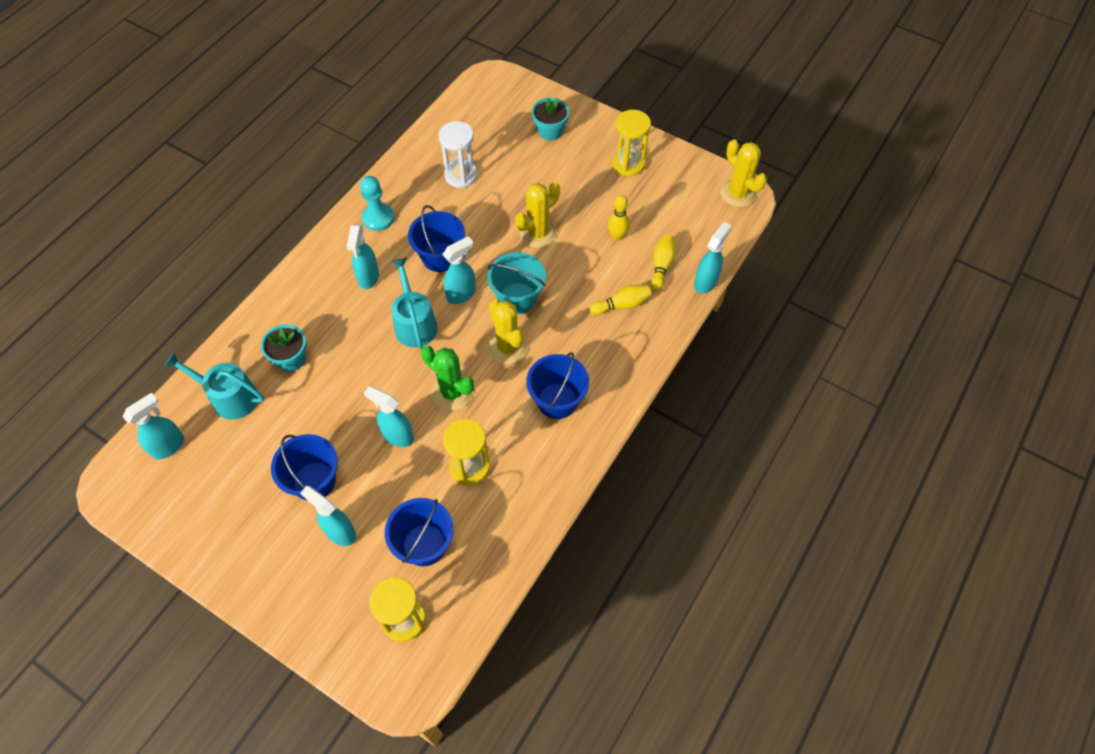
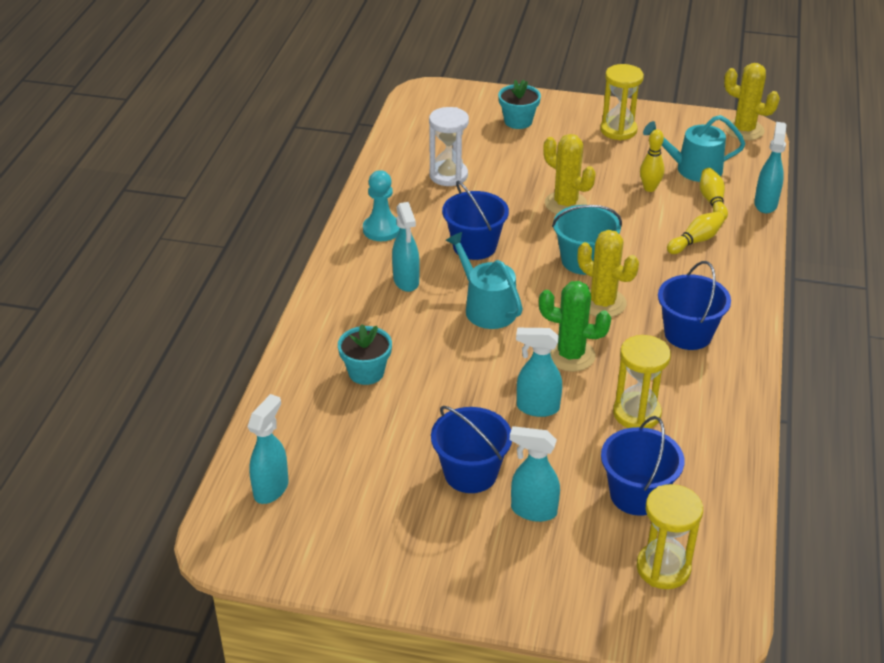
camera: 20 degrees left, 20 degrees down
turquoise watering can [164,352,264,420] -> turquoise watering can moved to [643,115,745,182]
turquoise spray bottle [442,236,476,304] -> none
yellow cactus [515,182,560,248] -> yellow cactus turned 75 degrees counterclockwise [543,134,596,214]

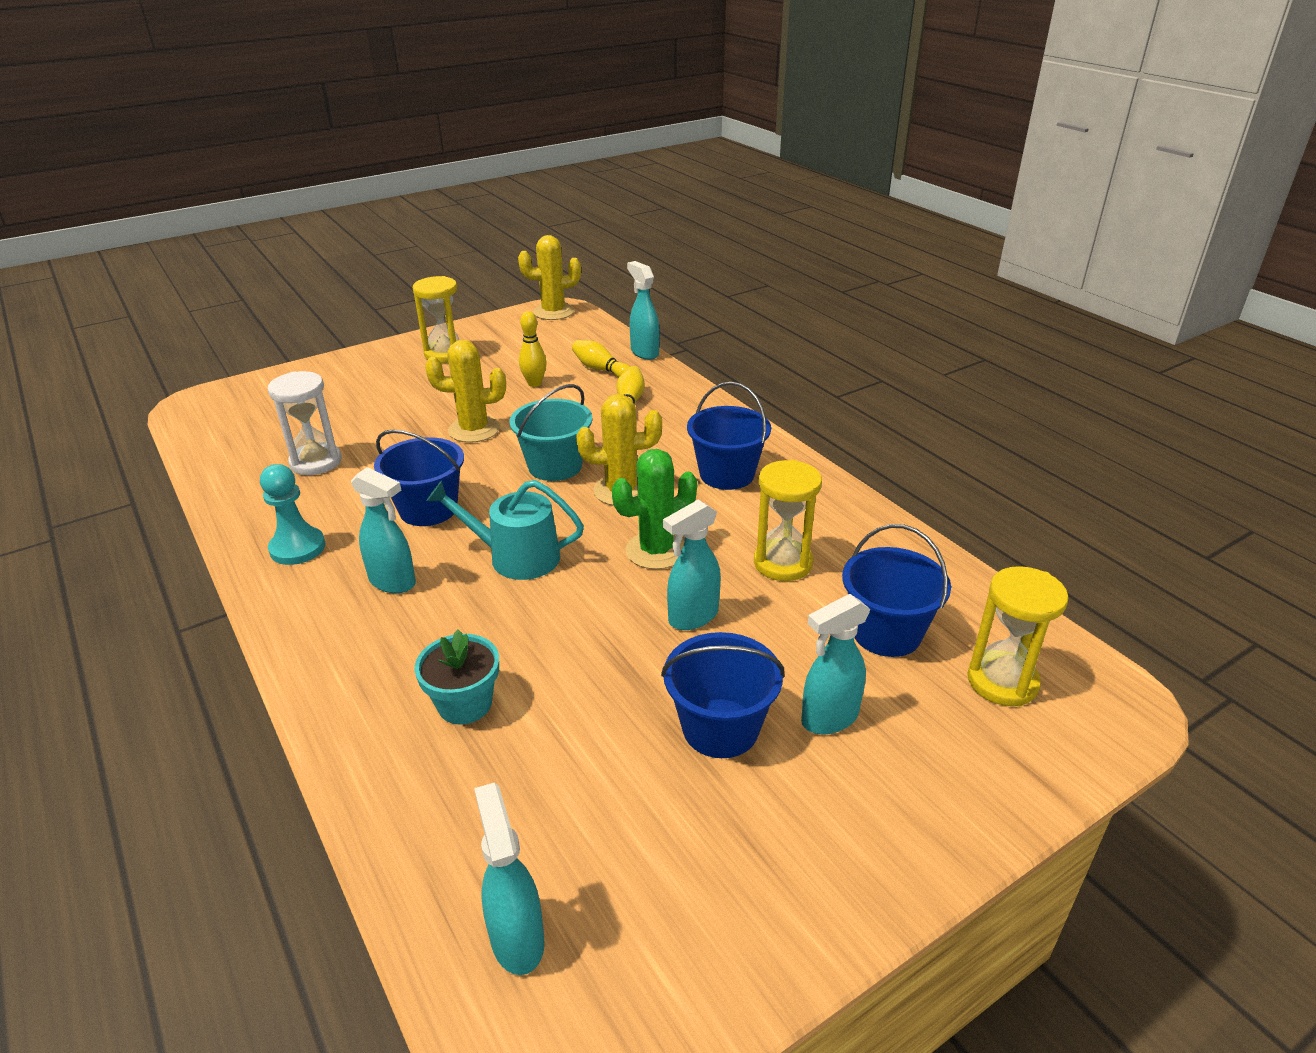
camera: 45 degrees left, 5 degrees down
turquoise flower pot [498,79,541,129] -> none
turquoise watering can [643,115,745,182] -> none

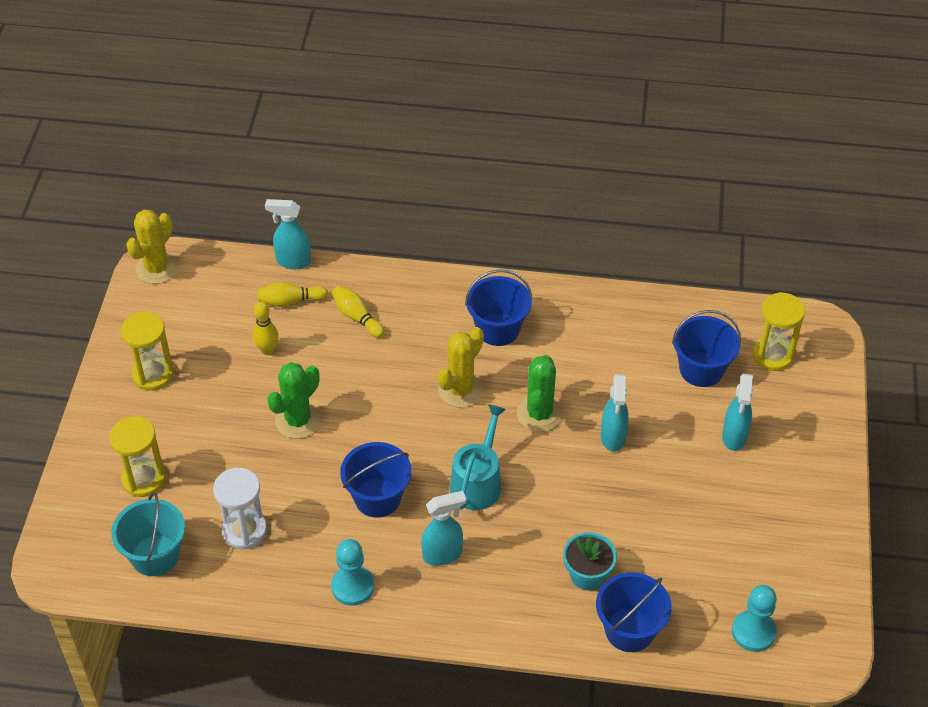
camera: 50 degrees left, 15 degrees up
yellow cactus [425,340,506,443] -> green cactus [267,362,321,439]
turquoise watering can [426,480,584,580] -> turquoise watering can turned 150 degrees clockwise [450,404,506,510]
turquoise spray bottle [474,782,544,975] -> turquoise pawn [732,585,777,652]
turquoise bucket [510,384,592,481] -> turquoise bucket moved to [111,492,185,576]
blue bucket [661,632,785,758] -> blue bucket moved to [596,572,672,652]
yellow hourglass [754,460,822,581] -> yellow hourglass moved to [109,416,166,497]

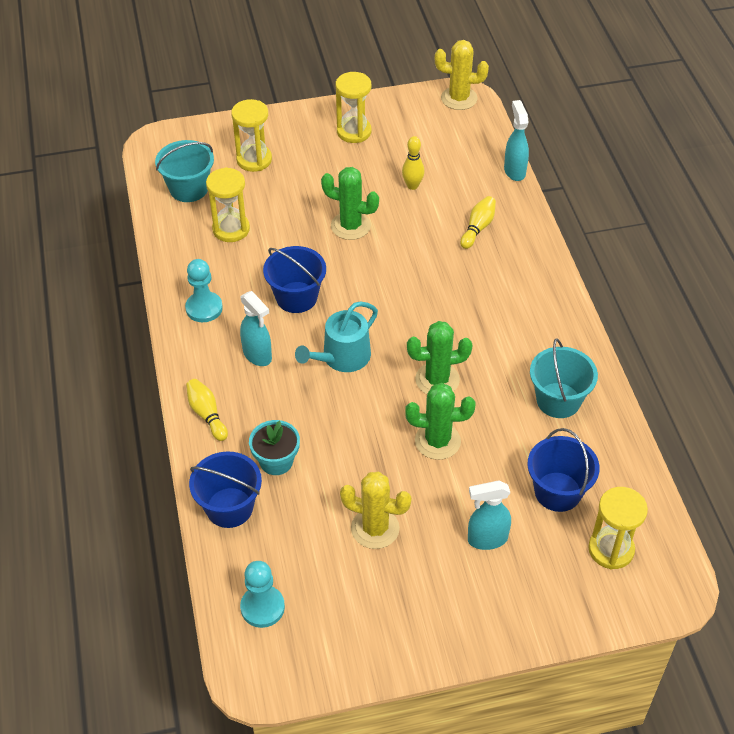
camera: 70 degrees right, 0 degrees up
white hourglass [213,468,267,549] -> yellow hourglass [206,167,250,242]
yellow bowling pin [257,282,328,307] -> yellow bowling pin moved to [186,379,228,441]
yellow cactus [438,327,484,408] -> yellow cactus moved to [340,472,412,549]
turquoise watering can [450,404,506,510] -> turquoise watering can turned 135 degrees clockwise [295,302,378,372]
blue bucket [465,270,532,346] -> none
turquoise spray bottle [601,374,629,452] -> green cactus [405,383,475,460]
none -> turquoise bucket [530,338,598,418]

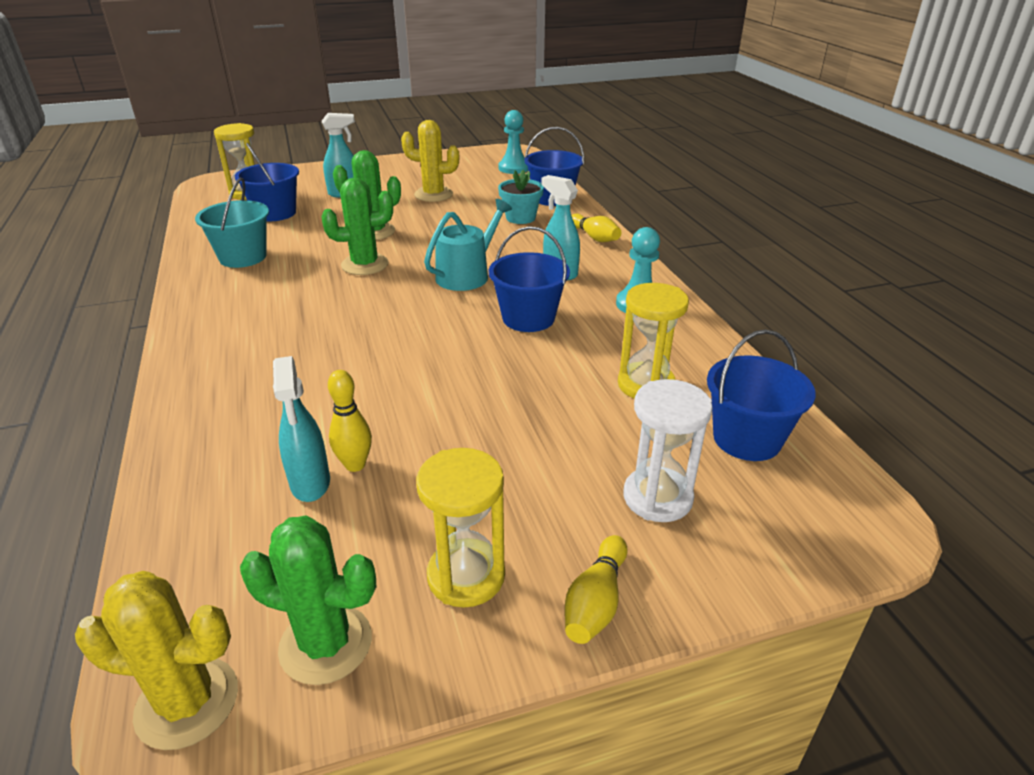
camera: 175 degrees right, 15 degrees down
turquoise bucket [155,140,214,202] -> blue bucket [707,330,816,461]
yellow hourglass [231,99,272,172] -> white hourglass [623,379,713,522]
green cactus [321,167,379,240] -> green cactus moved to [240,515,376,685]
yellow bowling pin [460,196,496,249] -> yellow bowling pin moved to [565,535,628,644]
turquoise spray bottle [504,100,529,181] -> turquoise spray bottle moved to [273,356,330,502]

